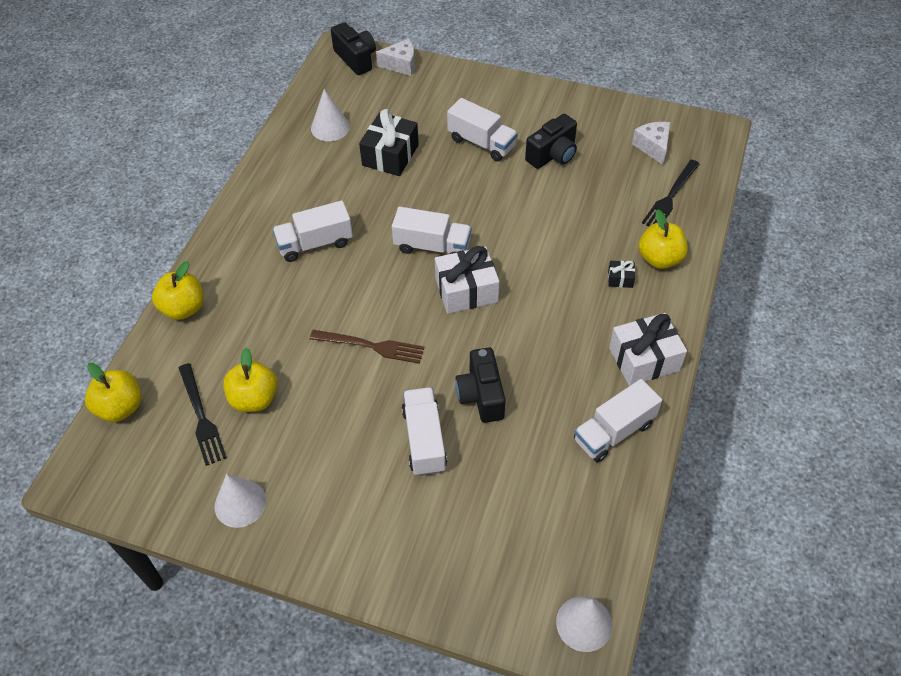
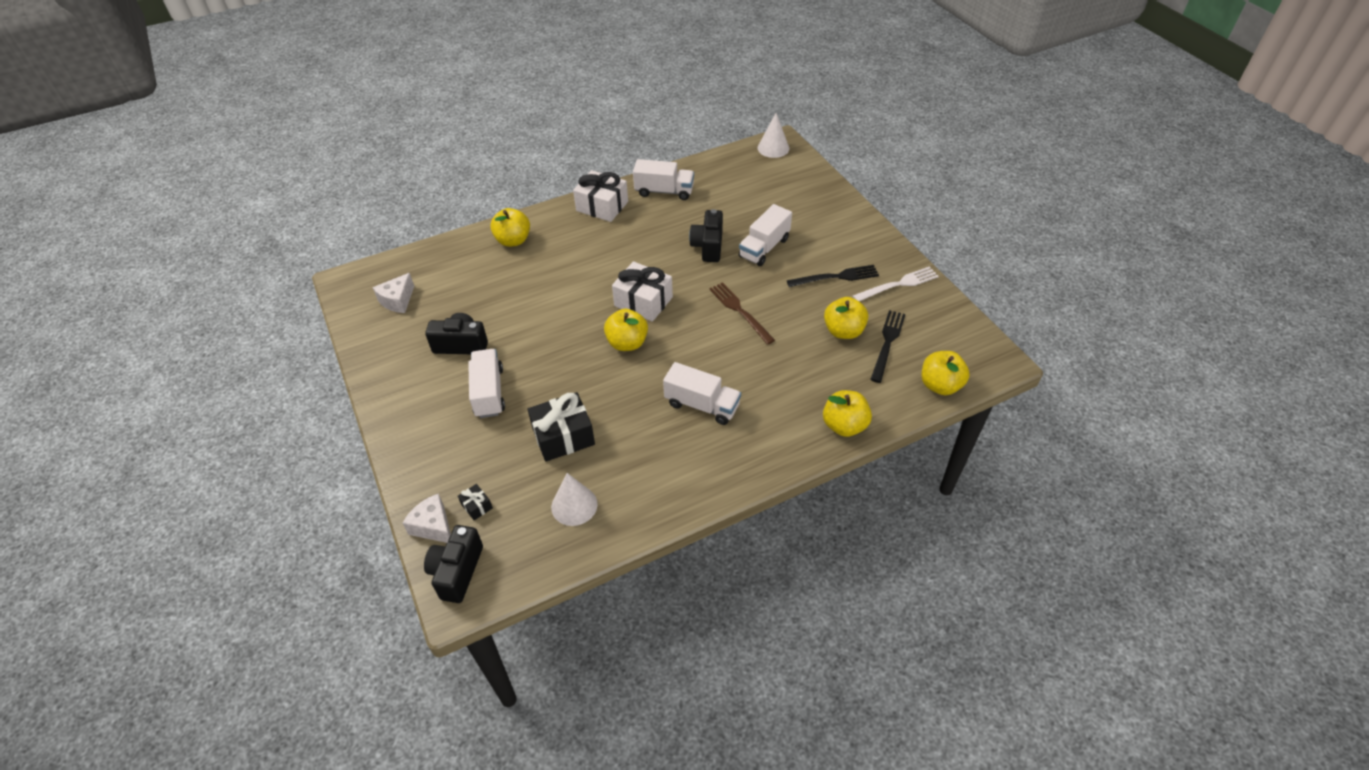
camera: 135 degrees left, 5 degrees down
white cone [214,474,266,528] -> white fork [853,266,939,301]
white truck [392,207,471,254] -> yellow apple [604,309,648,351]
black camera [455,347,506,423] -> black camera turned 150 degrees clockwise [689,209,723,262]
black gift [608,261,635,288] -> black gift moved to [458,484,493,520]
black fork [642,160,700,226] -> black fork moved to [787,265,879,287]

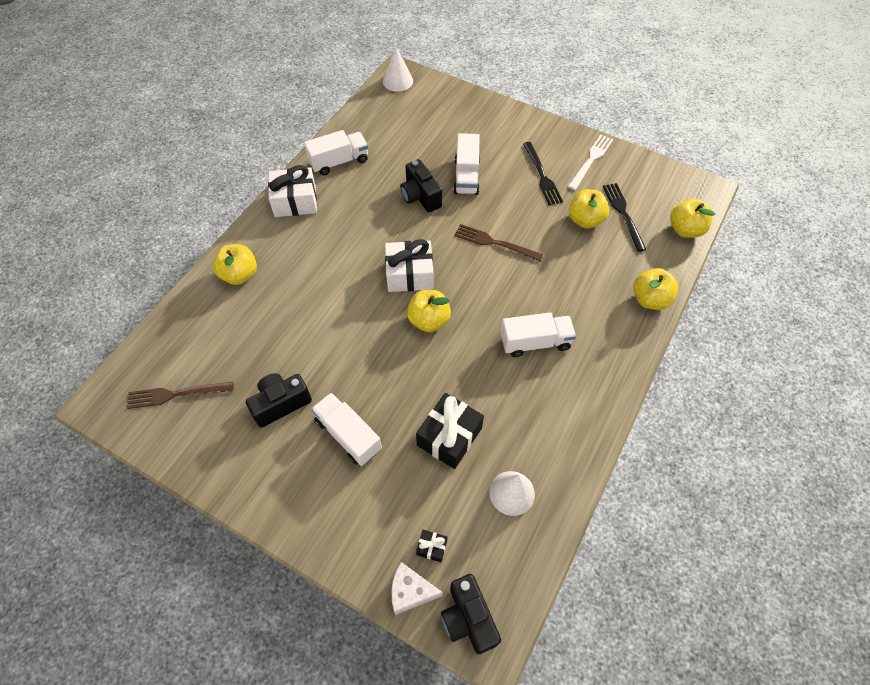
camera: 35 degrees left, 10 degrees up
white cheese [372,273,414,313] -> brown fork [127,382,234,409]
black fork [787,265,879,287] -> black fork turned 120 degrees clockwise [523,142,563,205]

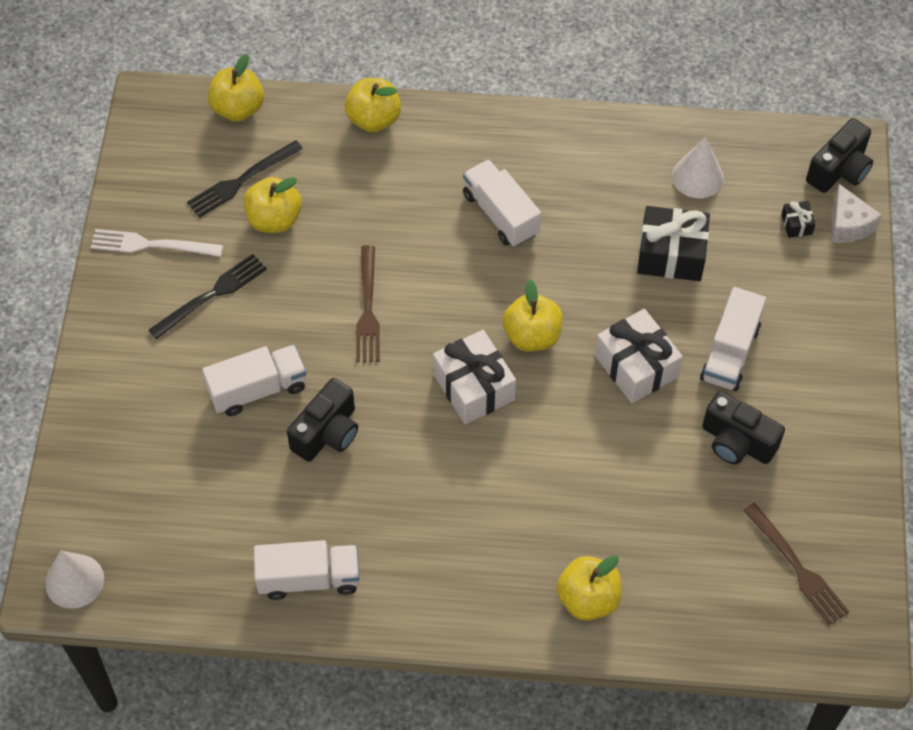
camera: 115 degrees left, 0 degrees up
white gift [268,165,317,217] -> white gift moved to [595,309,683,403]
white truck [304,130,368,175] -> white truck turned 135 degrees clockwise [254,540,359,600]

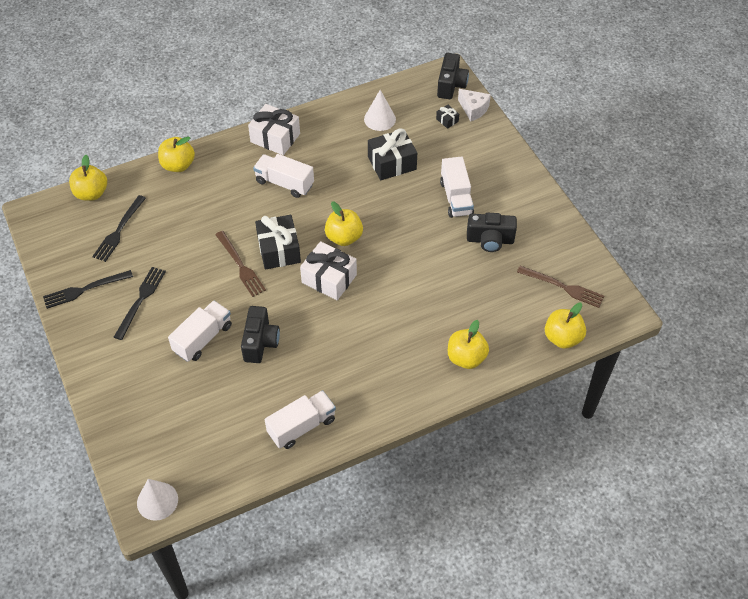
camera: 30 degrees left, 5 degrees down
white fork [91,229,223,257] -> black fork [43,270,133,309]
yellow apple [243,177,302,233] -> yellow apple moved to [545,303,586,349]
white gift [595,309,683,403] -> white gift moved to [248,104,300,155]
none -> black gift [255,215,301,269]

